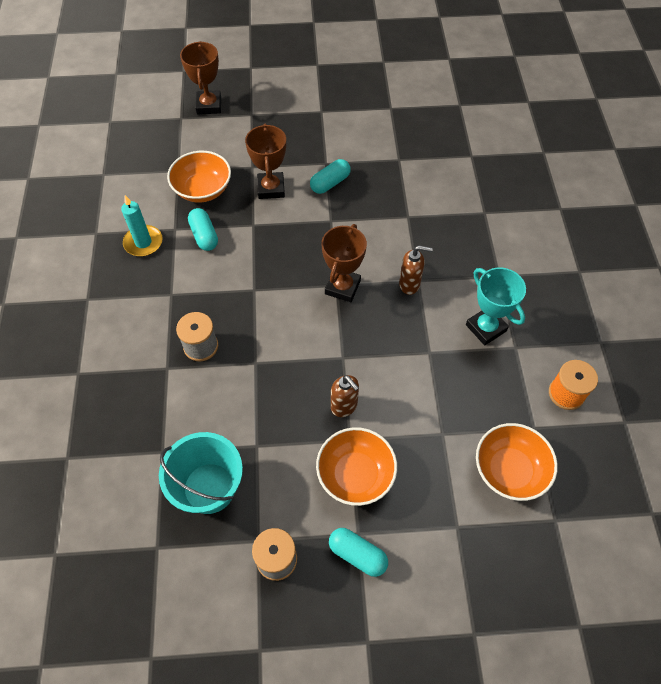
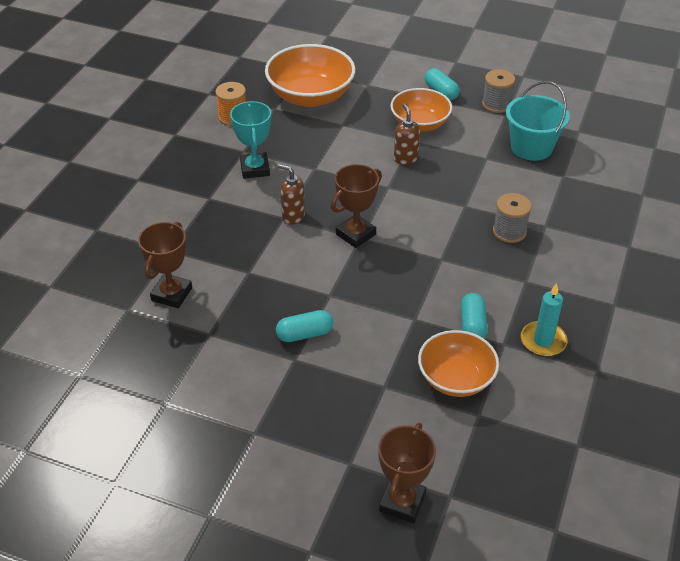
camera: 155 degrees left, 15 degrees down
brown trophy [245,124,286,199] -> brown trophy moved to [138,222,192,308]
orange bowl [476,423,558,501] -> orange bowl [265,44,355,107], size x1.50

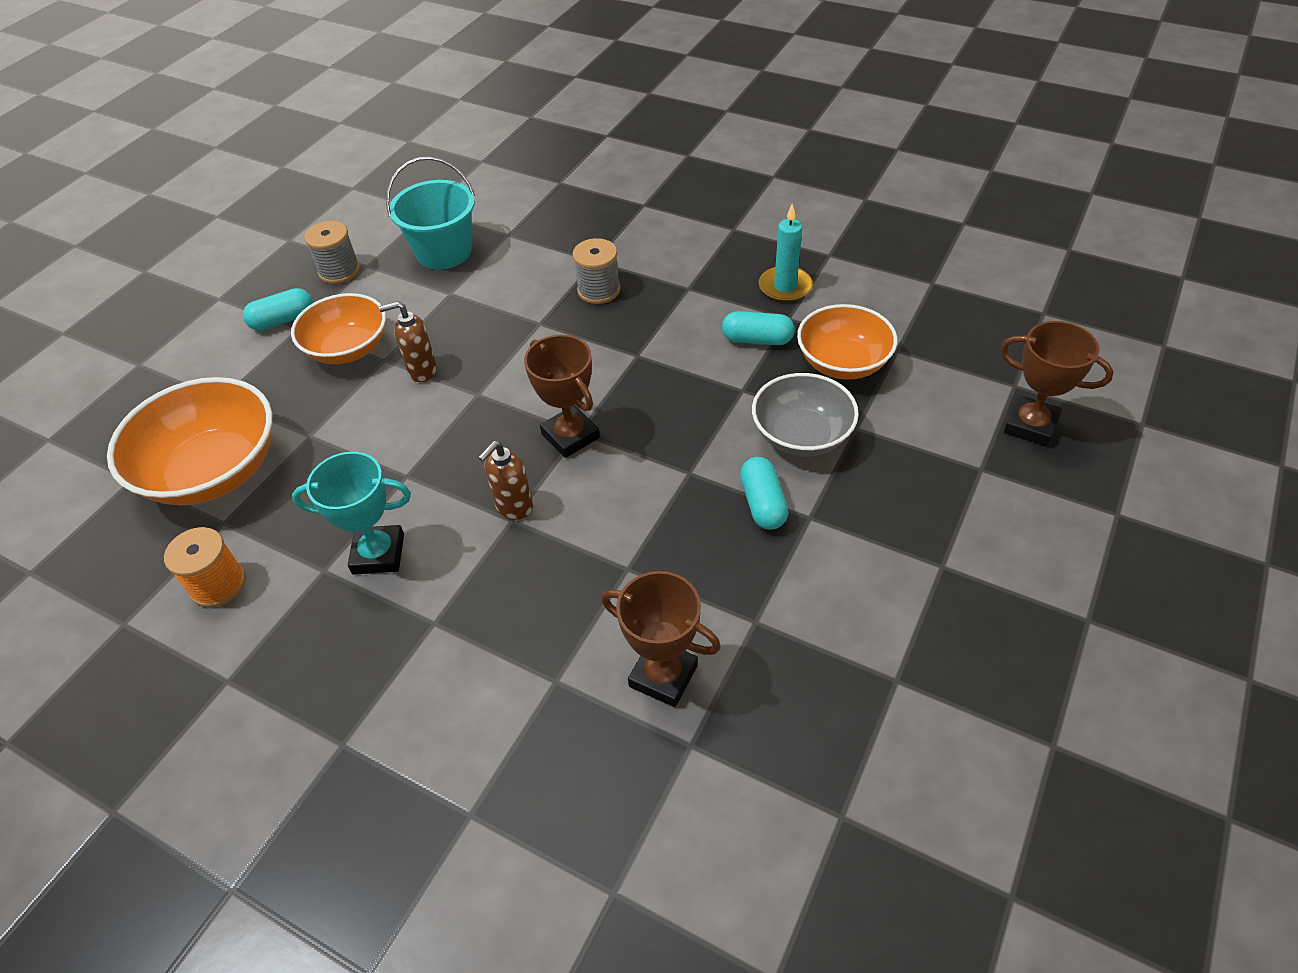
camera: 80 degrees left, 5 degrees up
none -> grey bowl [752,373,859,456]

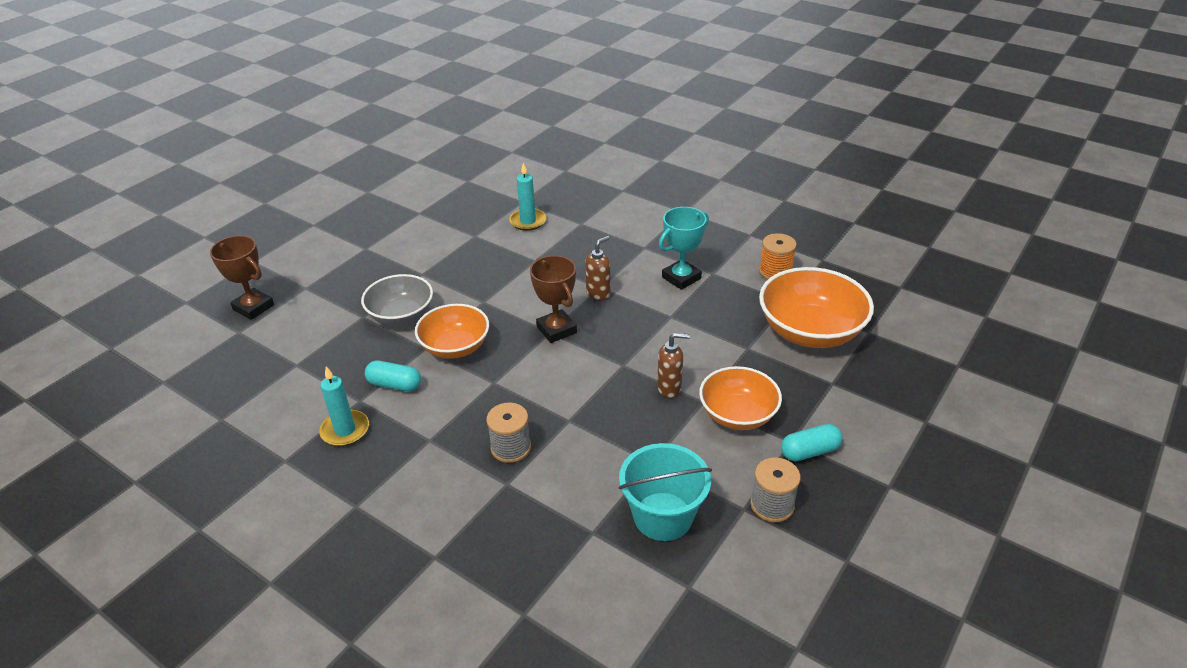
camera: 175 degrees left, 10 degrees down
turquoise trophy [292,452,411,575] -> turquoise trophy turned 45 degrees counterclockwise [659,207,709,290]
brown trophy [601,571,721,707] -> turquoise candle [509,163,546,231]
turquoise capsule [740,457,788,530] -> none
orange bowl [797,304,897,380] -> orange bowl moved to [415,304,489,359]

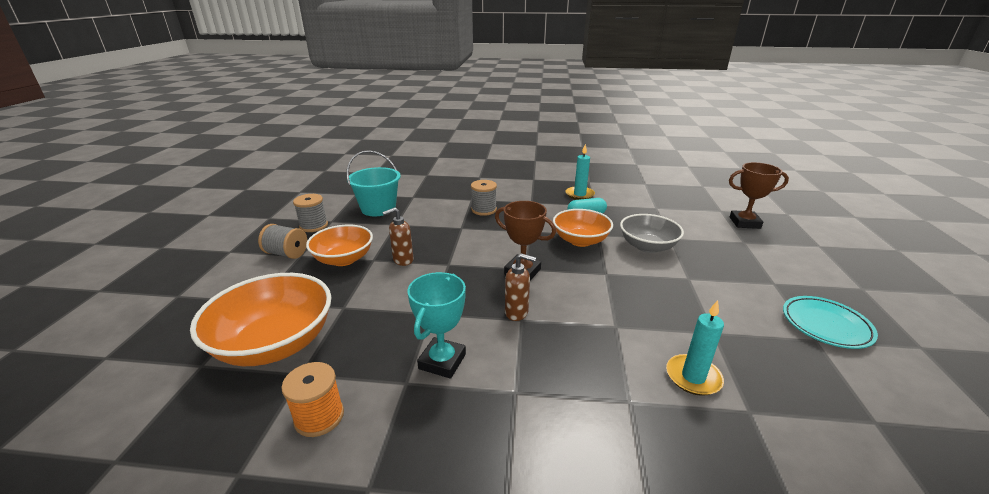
camera: 150 degrees right, 10 degrees down
brown soap dispenser [585,236,611,300] -> brown soap dispenser turned 90 degrees counterclockwise [505,253,536,321]
turquoise capsule [781,424,843,461] -> grey spool [258,224,307,259]
none -> turquoise plate [783,296,878,349]

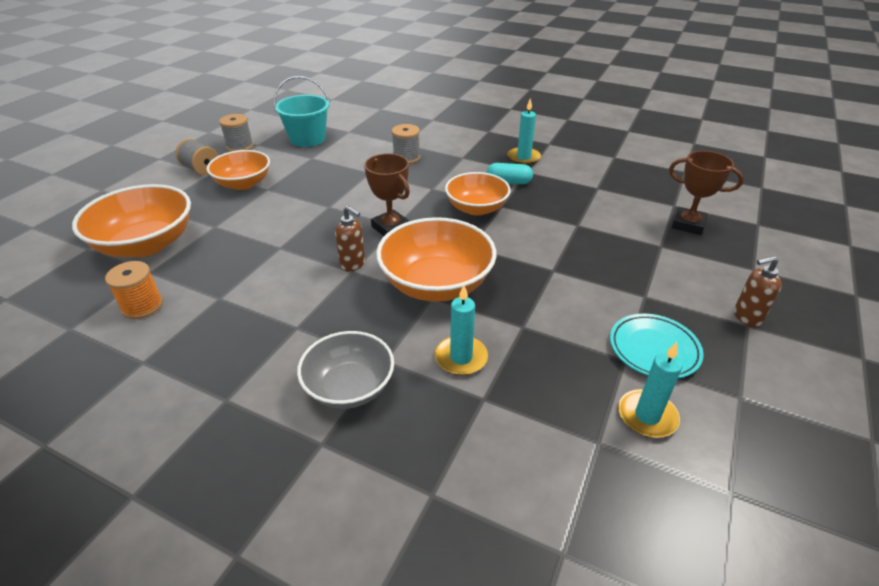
camera: 20 degrees right, 10 degrees up
brown soap dispenser [382,207,413,266] -> brown soap dispenser moved to [734,256,782,327]
turquoise trophy [407,272,466,379] -> none
grey bowl [620,214,684,253] -> grey bowl moved to [297,331,394,409]
none -> orange bowl [376,217,496,302]
none -> turquoise candle [618,342,682,438]

